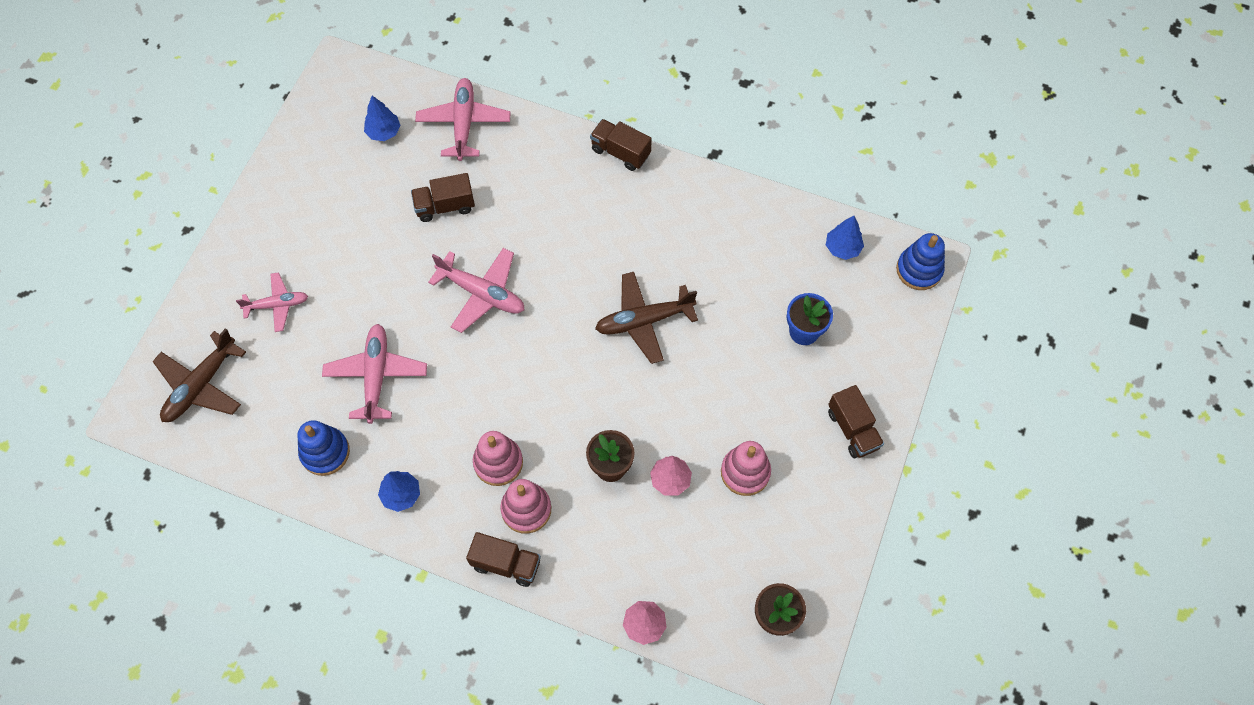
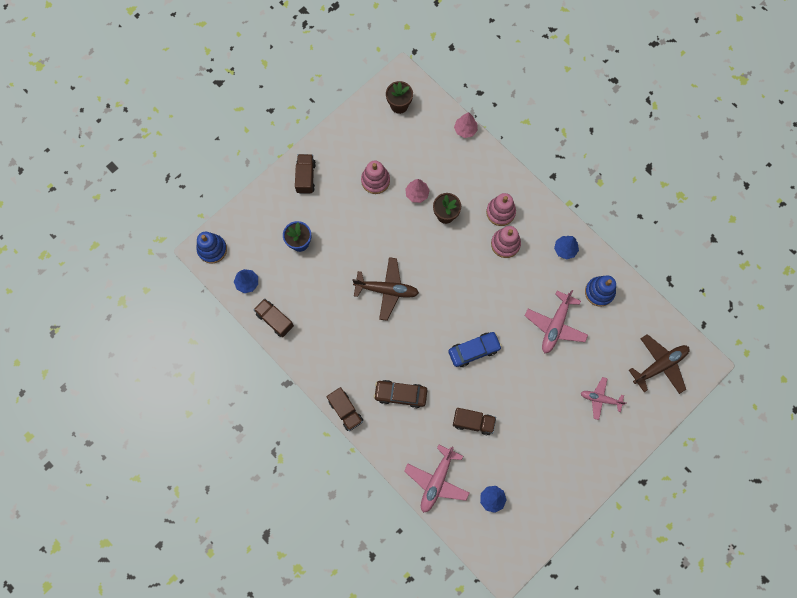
camera: 155 degrees left, 10 degrees up
pink plane [428,248,525,333] -> blue car [448,332,502,367]
brown truck [466,532,541,587] -> brown truck moved to [254,298,294,337]
none -> brown car [374,380,427,408]

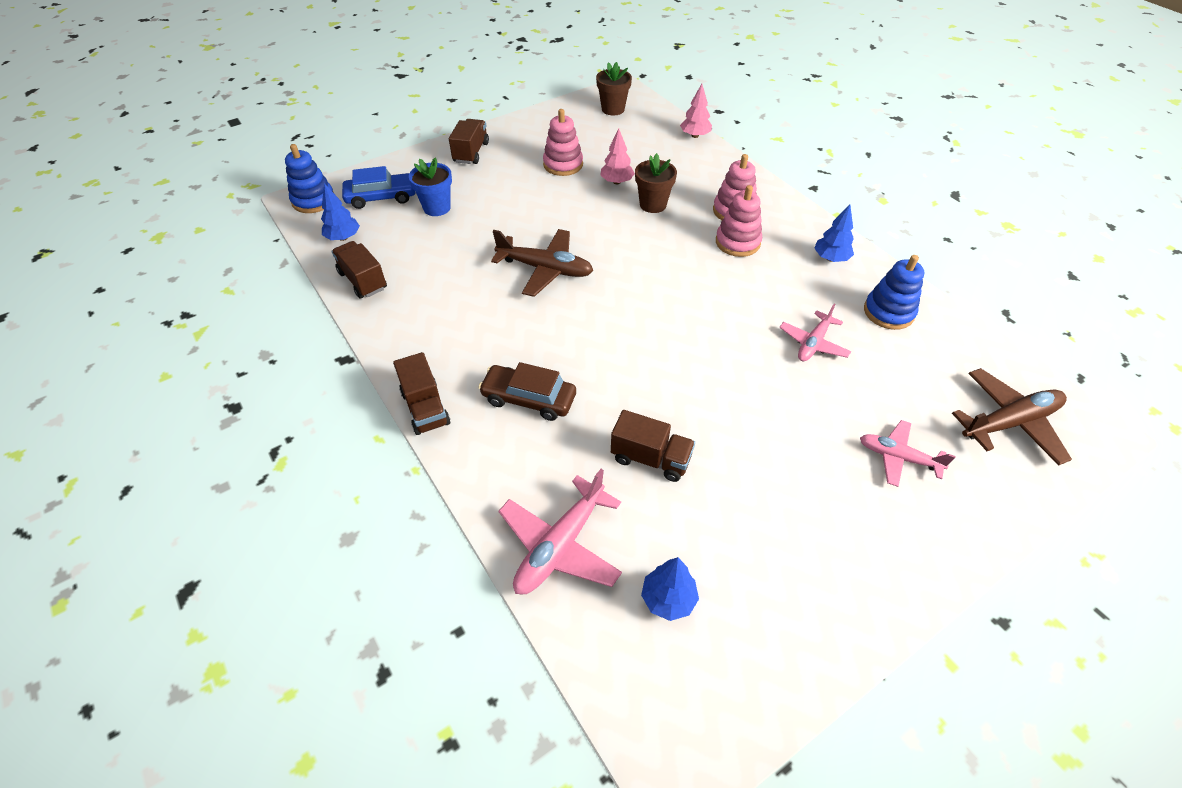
camera: 10 degrees right, 25 degrees down
blue car [448,332,502,367] -> blue car moved to [342,166,416,209]
pink plane [525,290,588,353] -> pink plane [779,304,851,361], size x0.65

